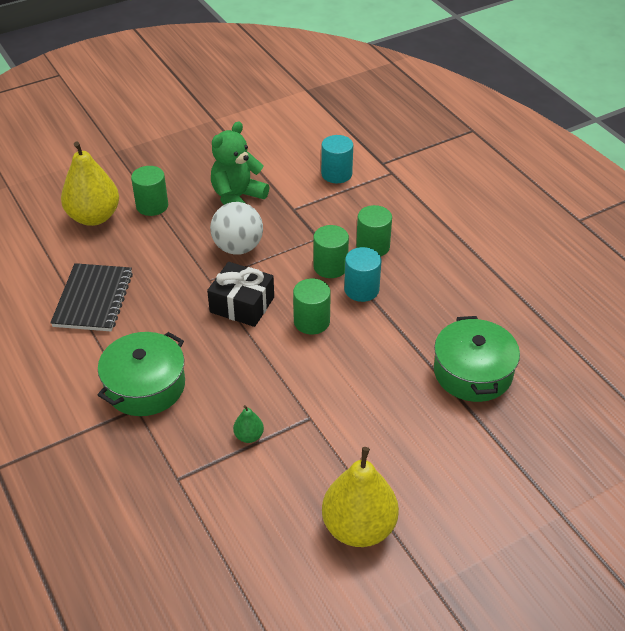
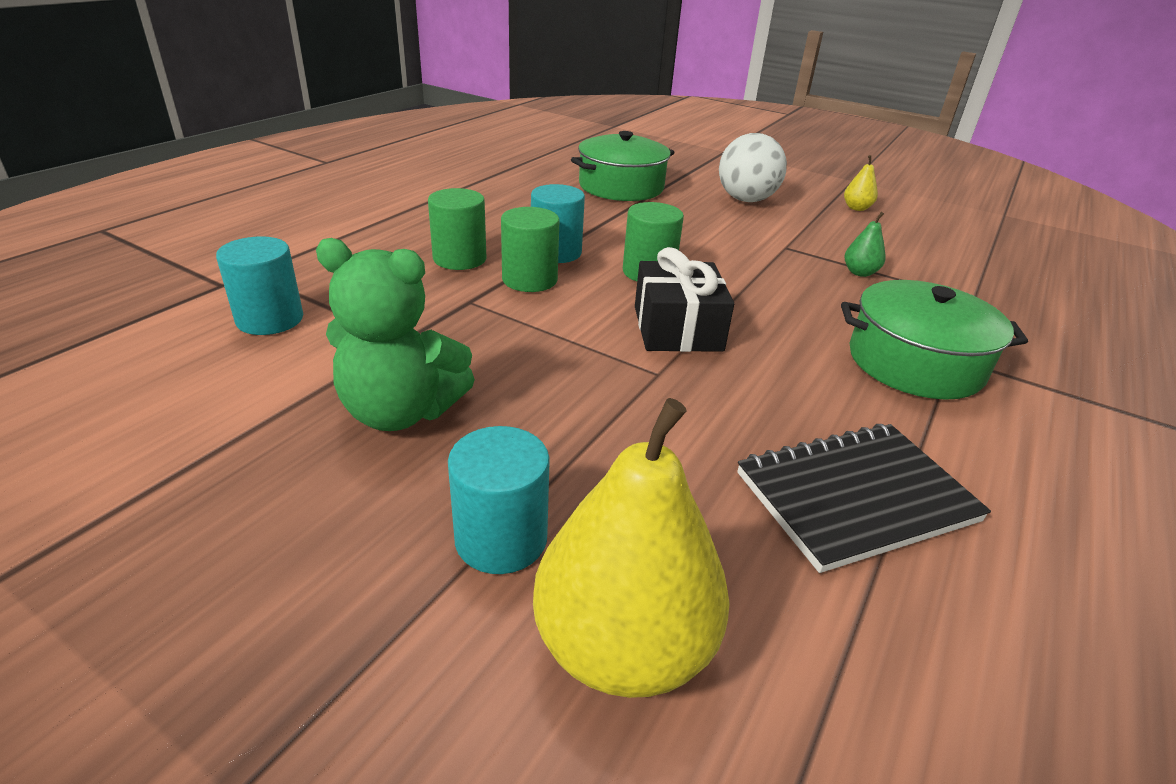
camera: 120 degrees left, 10 degrees down
green cylinder [131,166,168,216] -> turquoise cylinder [448,426,550,574]
white ball [210,202,263,255] -> white ball moved to [719,133,787,202]
yellow pear [322,447,399,547] -> yellow pear [844,155,878,211], size x0.43

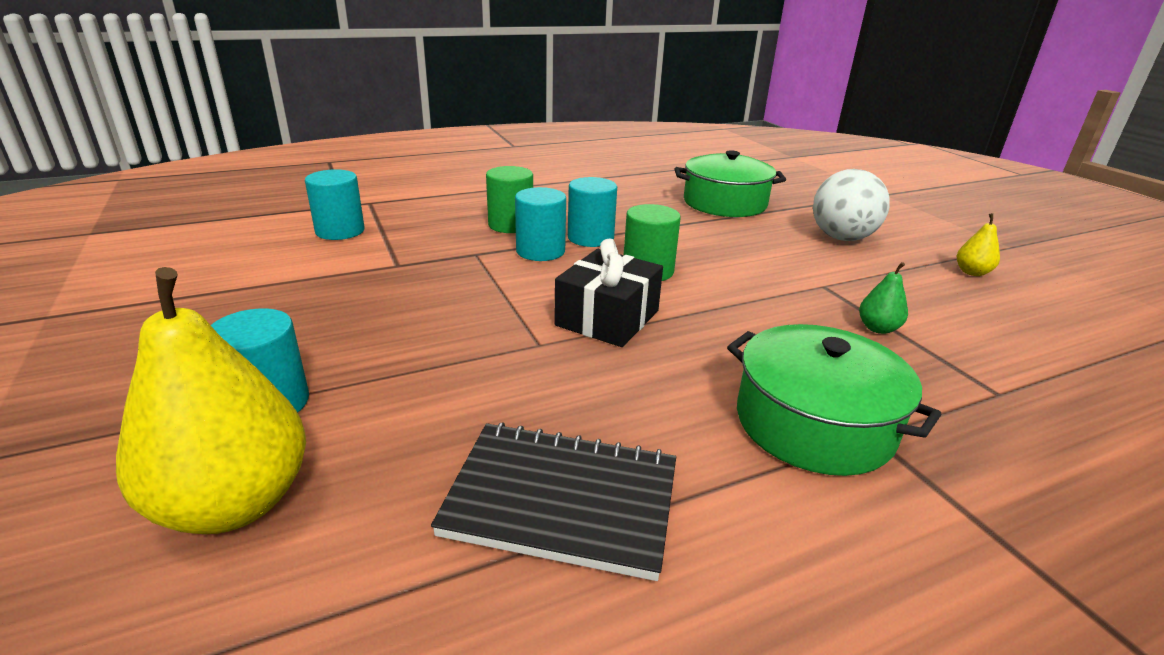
camera: 35 degrees right, 5 degrees down
green teddy bear [316,238,475,431] -> none
green cylinder [501,207,559,292] -> turquoise cylinder [515,187,566,261]

